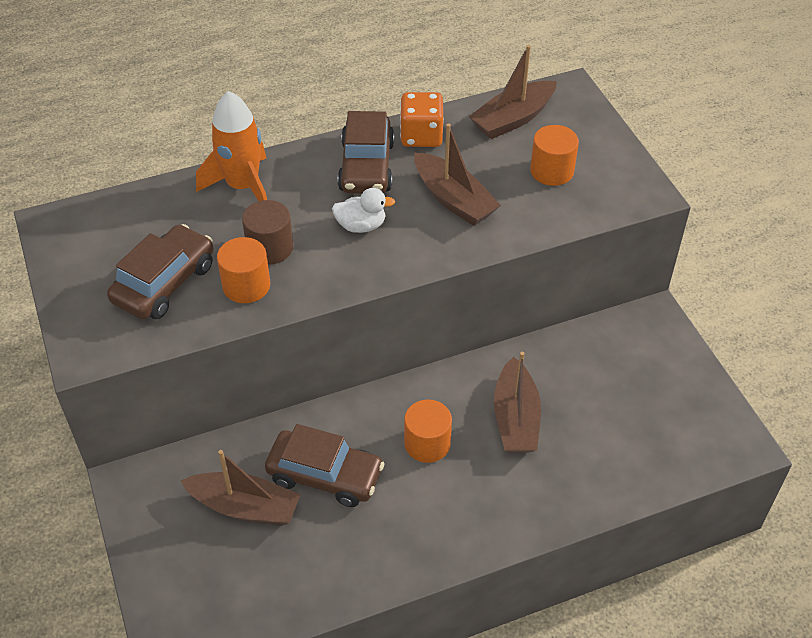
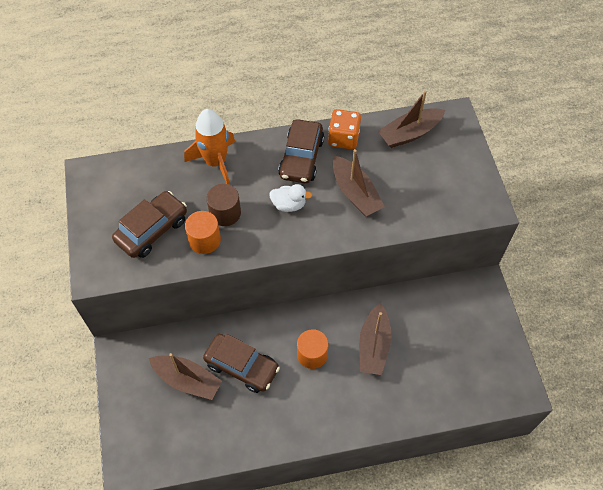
camera: 10 degrees right, 10 degrees up
orange cylinder [530,125,579,186] -> none

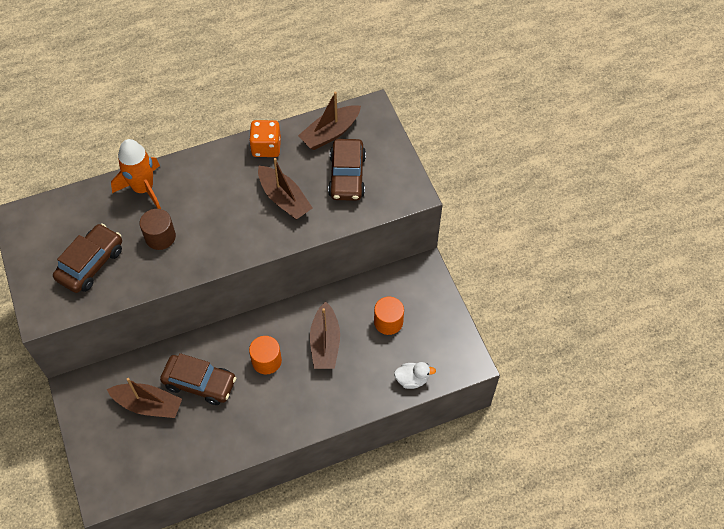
camera: 10 degrees left, 0 degrees up
orange cylinder [185,211,221,254] -> orange cylinder moved to [374,297,404,335]
white duck [269,184,312,212] -> white duck moved to [394,362,436,389]
brown car [278,119,324,183] -> brown car moved to [328,139,366,201]

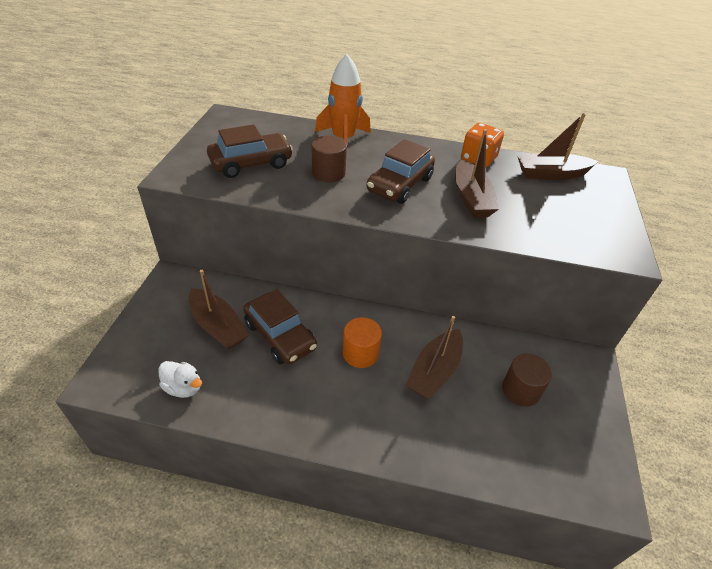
camera: 30 degrees right, 15 degrees down
brown car [328,139,366,201] -> brown car moved to [367,139,435,204]
orange cylinder [374,297,404,335] -> brown cylinder [502,354,552,407]
white duck [394,362,436,389] -> white duck moved to [159,361,202,398]

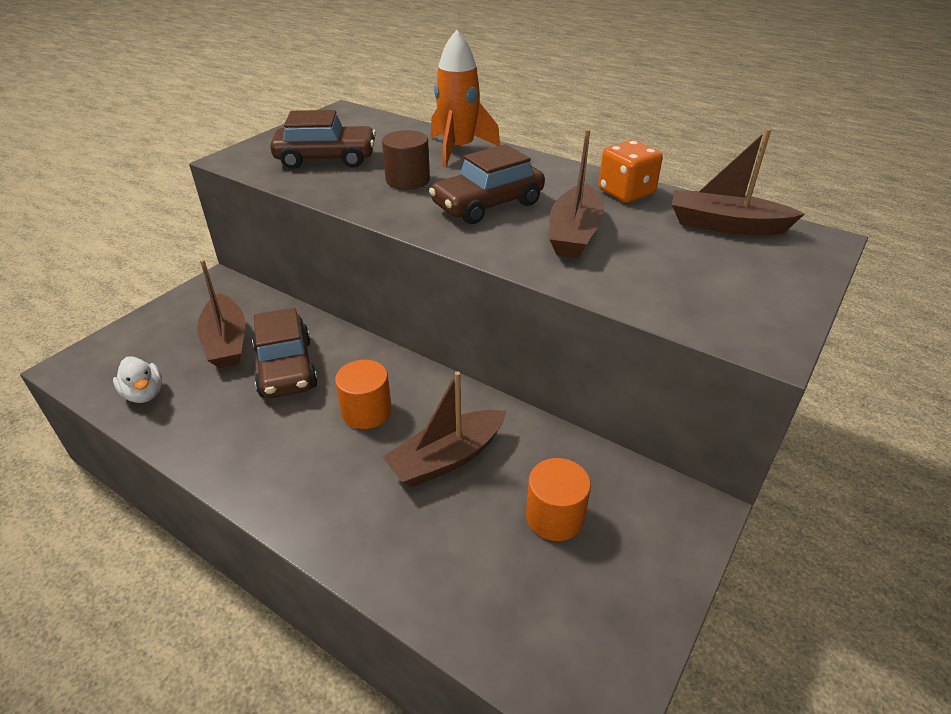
camera: 25 degrees right, 5 degrees down
brown cylinder [502,354,552,407] -> orange cylinder [526,458,591,541]

